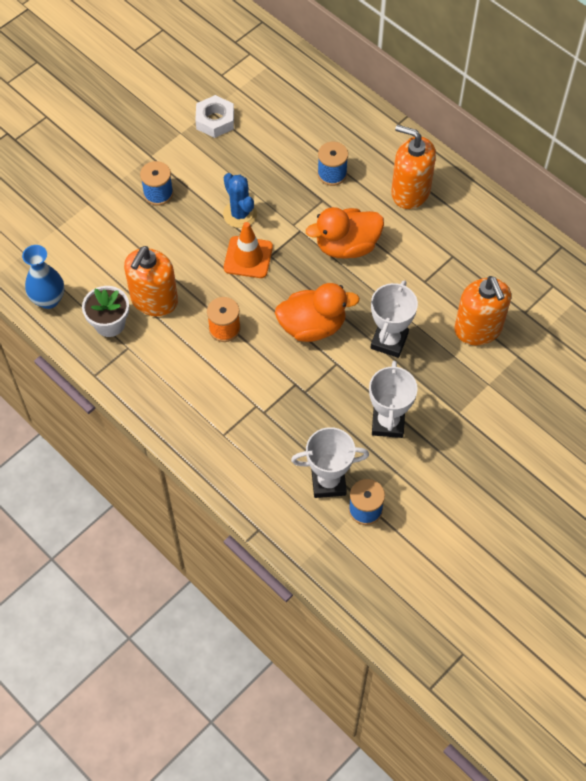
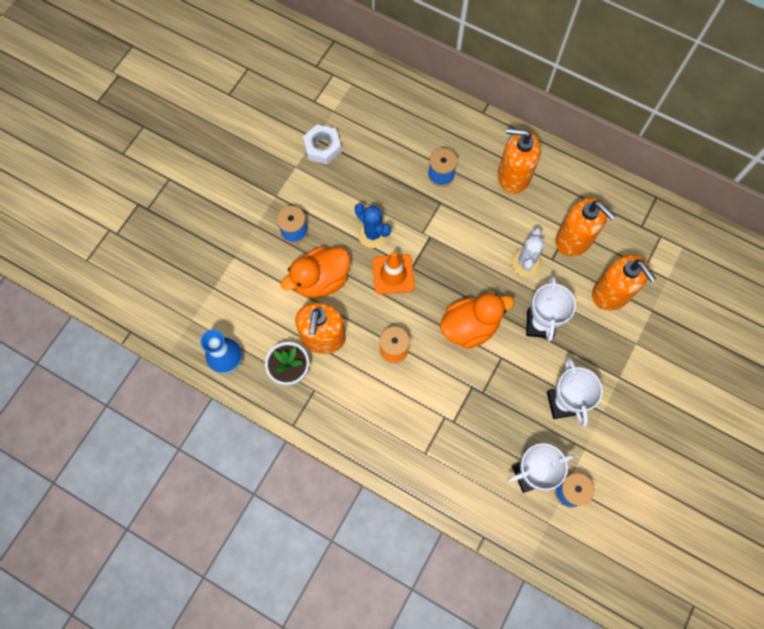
camera: 15 degrees left, 10 degrees up
orange duck [306,207,384,259] -> orange duck moved to [281,247,350,298]
none -> white cactus [510,228,544,277]
none -> orange soap dispenser [555,197,616,256]

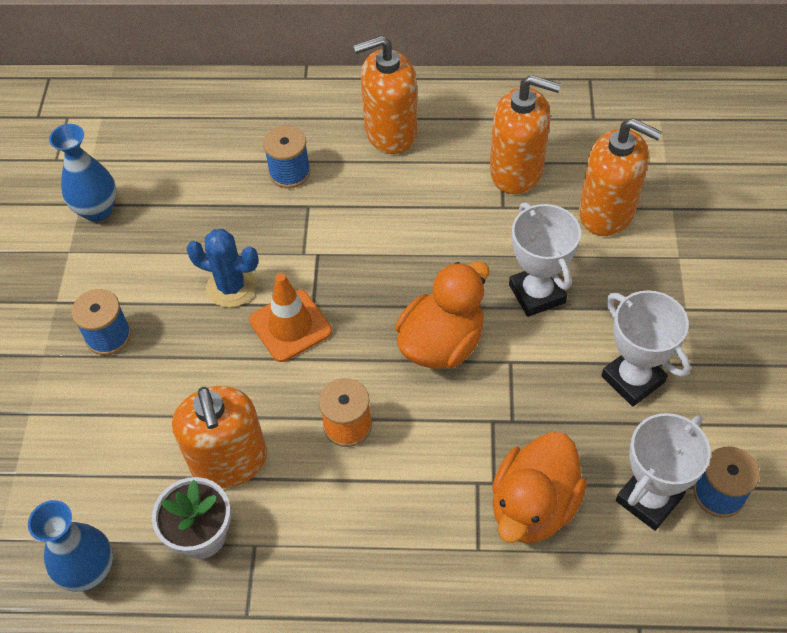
camera: 25 degrees left, 15 degrees down
orange duck [281,247,350,298] -> orange duck moved to [492,432,587,543]
white nut [303,124,341,164] -> blue vase [49,124,117,222]
white cactus [510,228,544,277] -> none

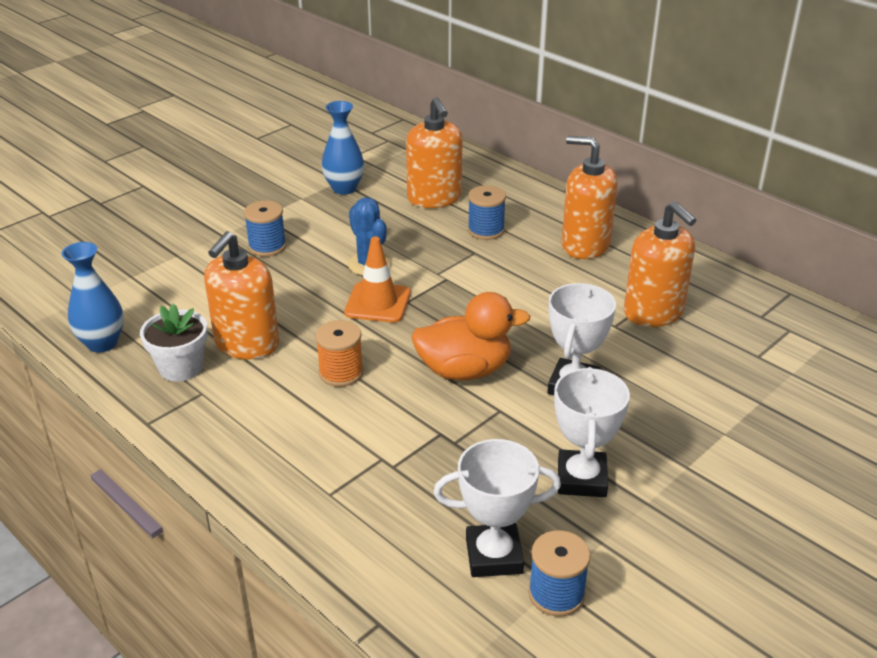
camera: 40 degrees right, 20 degrees down
orange duck [492,432,587,543] -> none
orange soap dispenser [579,118,662,236] -> orange soap dispenser moved to [406,97,463,208]

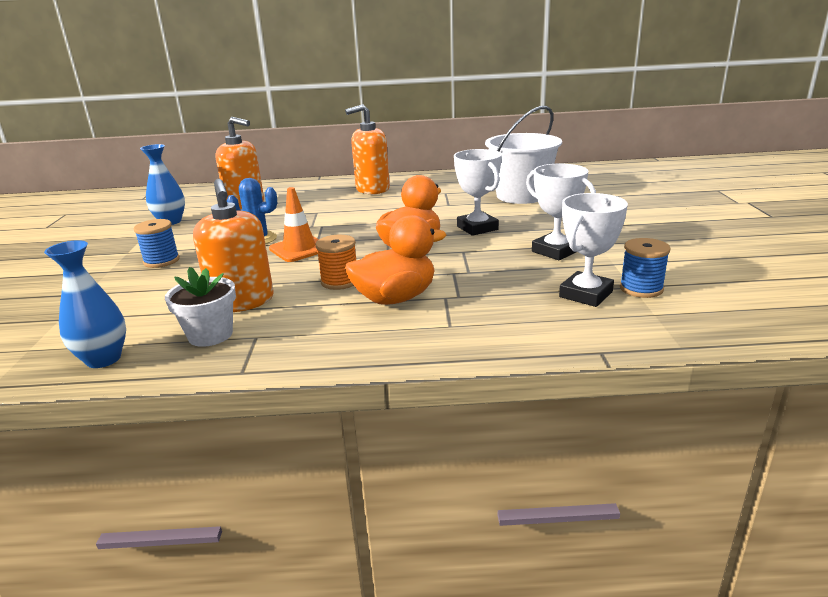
camera: 45 degrees left, 10 degrees down
blue spool [468,185,506,240] -> none
orange soap dispenser [624,202,696,327] -> none
none -> orange duck [345,215,446,305]
none -> white bucket [485,106,562,204]

